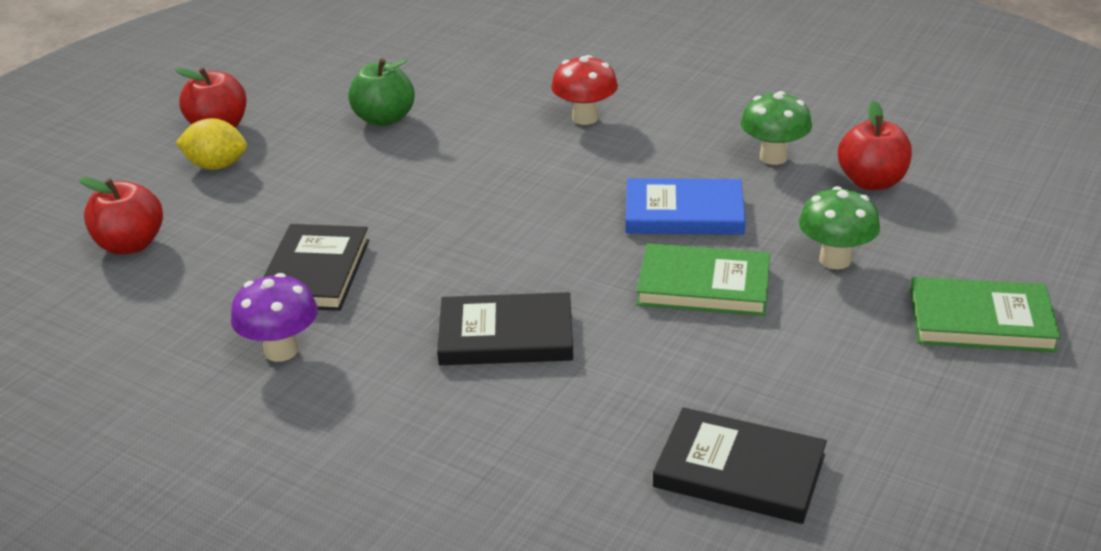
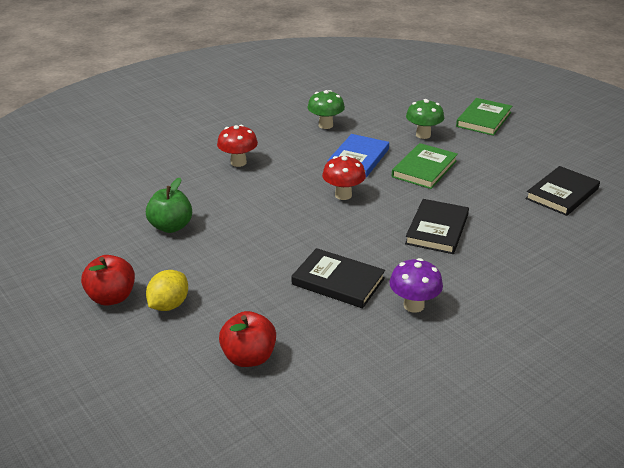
camera: 70 degrees left, 0 degrees up
red apple [838,100,912,190] -> none
none -> red mushroom [322,156,366,200]

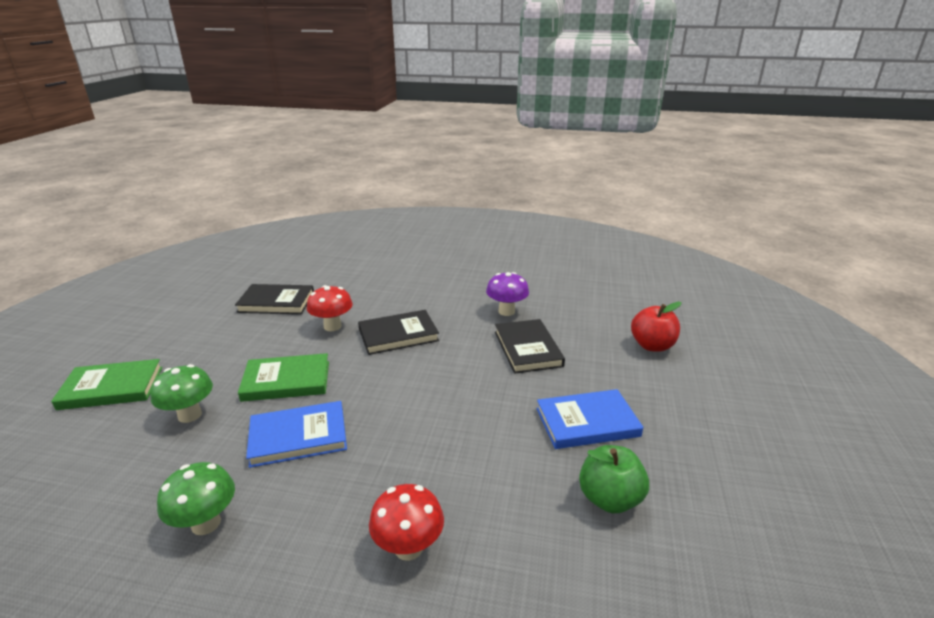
camera: 130 degrees left, 5 degrees down
red apple [81,255,135,306] -> none
yellow lemon [146,270,188,311] -> none
red mushroom [322,156,366,200] -> red mushroom moved to [307,285,353,331]
none -> blue book [536,389,643,449]

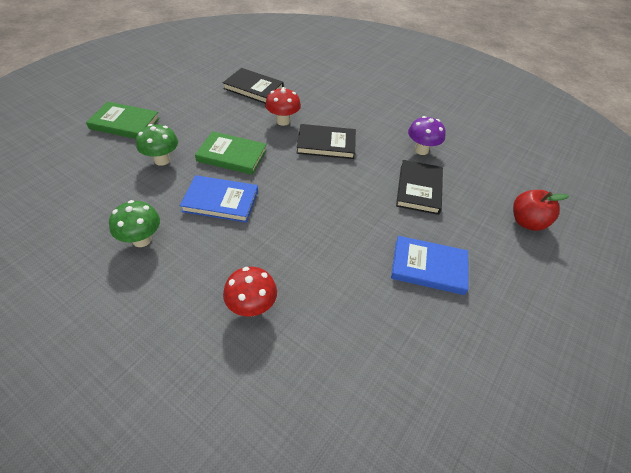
camera: 20 degrees right, 20 degrees up
green apple [579,445,649,513] -> none

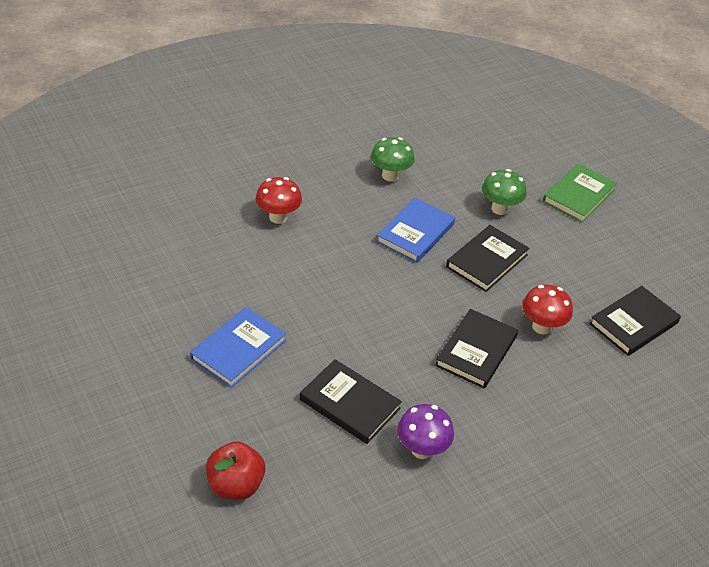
camera: 115 degrees right, 5 degrees down
green book [195,131,267,175] -> black book [446,225,529,292]

